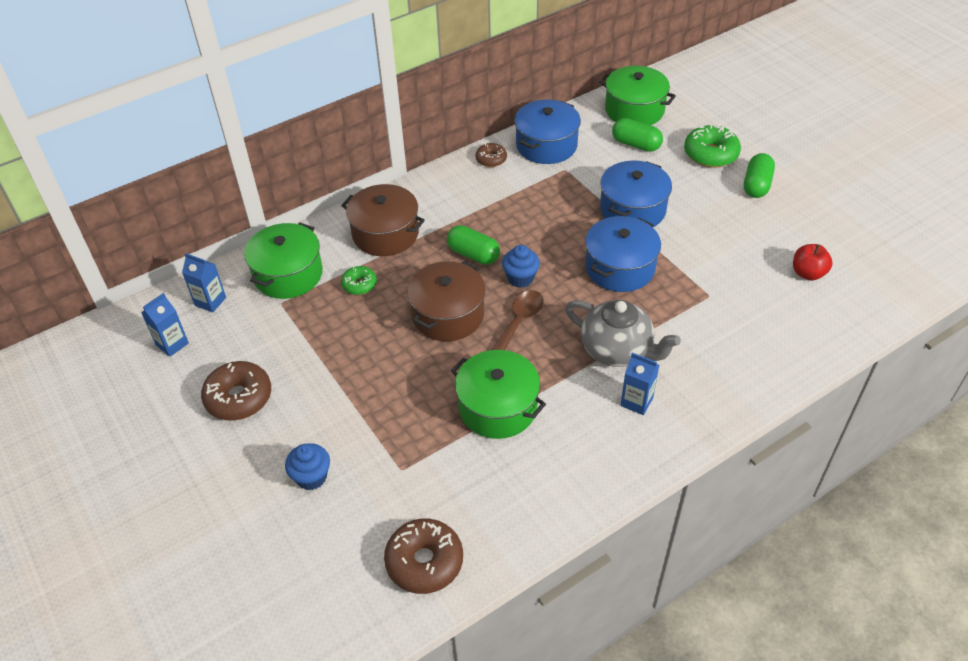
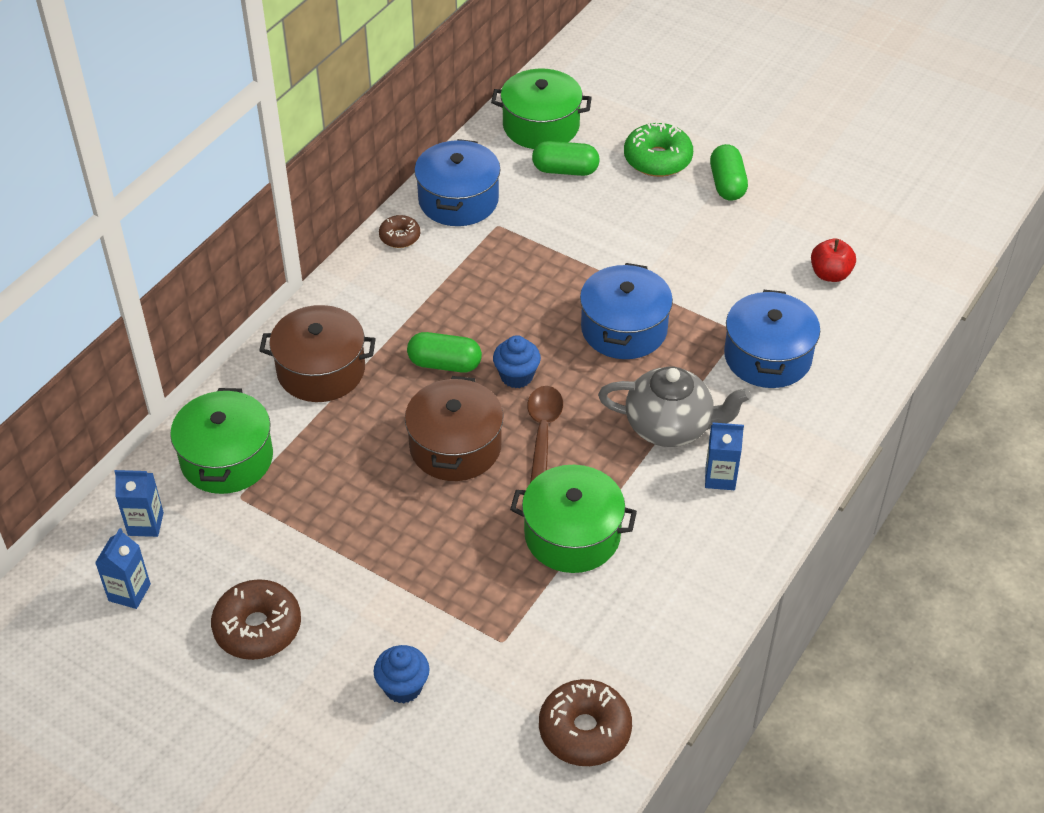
camera: 25 degrees left, 0 degrees up
green donut [341,266,377,295] -> none
blue pot [600,161,672,227] -> blue pot moved to [724,290,820,388]

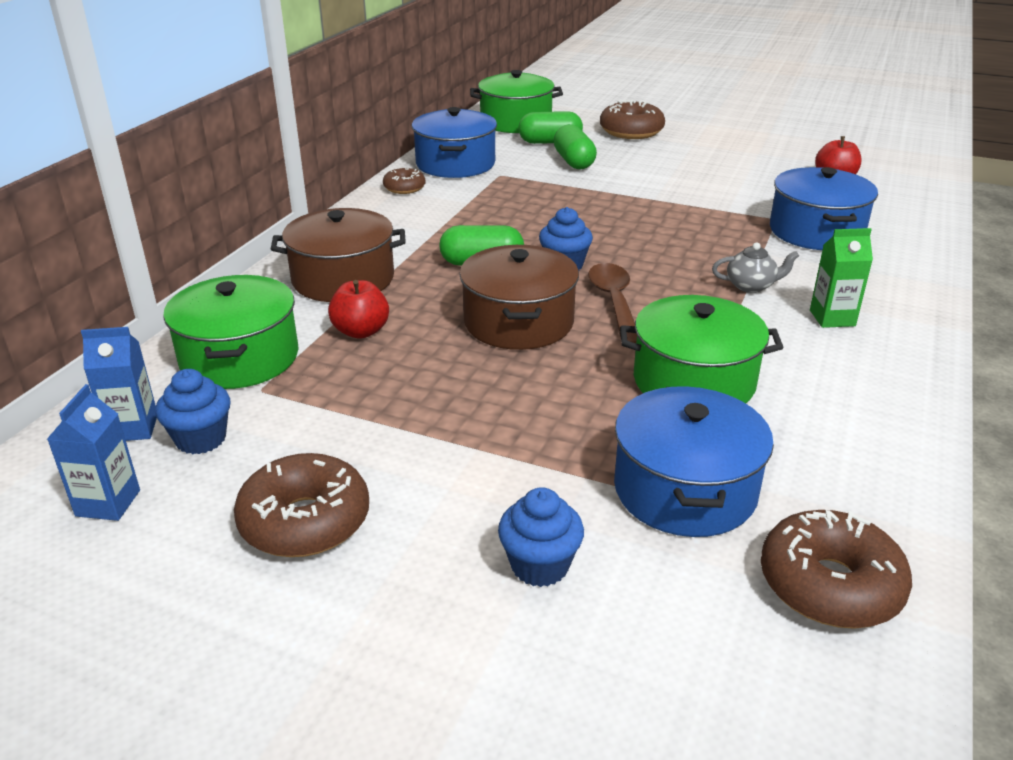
camera: 10 degrees left, 15 degrees down
blue pot [580,263,673,359] -> blue pot moved to [614,386,774,537]
grey teapot [598,367,751,447] -> grey teapot [712,242,799,293], size x0.50
green donut [624,123,693,177] -> brown donut [600,100,665,139]
blue carton [705,423,744,490] -> green carton [810,228,873,328]
green capsule [710,144,748,201] -> green capsule moved to [554,124,597,169]
none -> blue cupcake [155,369,230,454]
none -> red apple [328,280,389,339]

